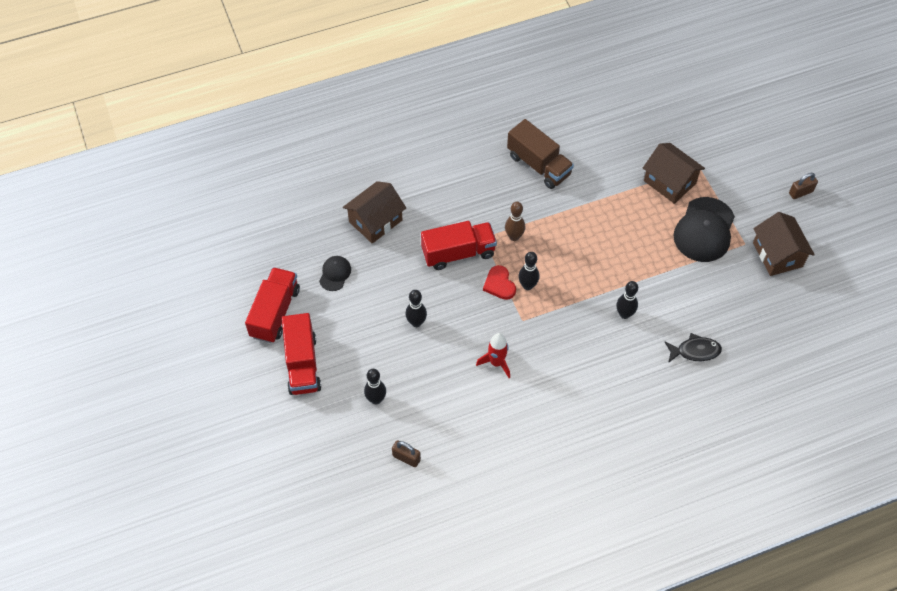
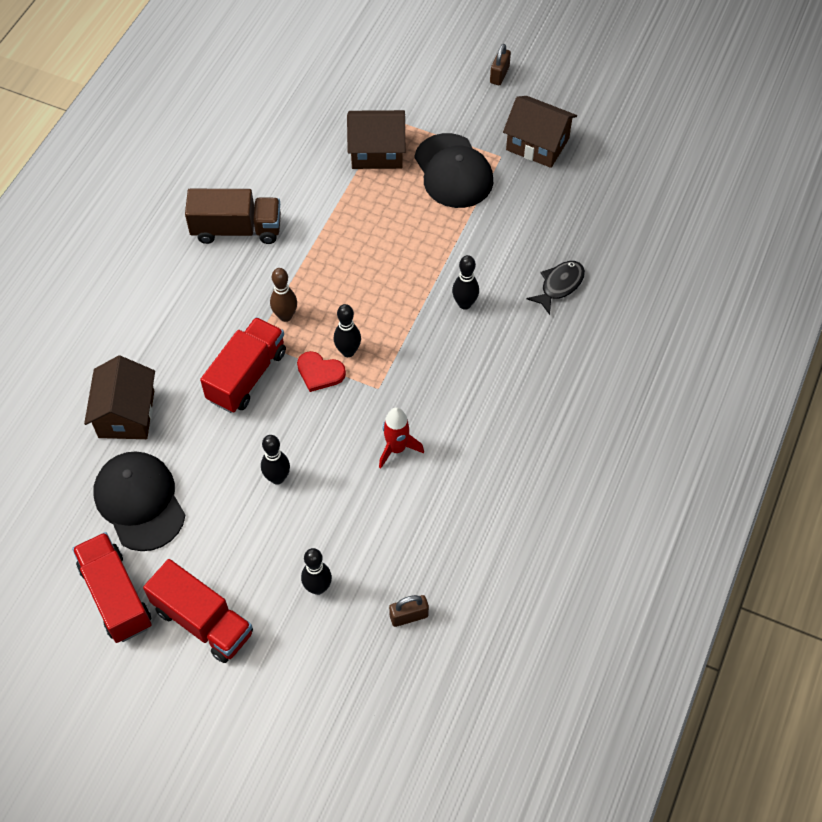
camera: 45 degrees left, 0 degrees up
black cap [319,256,351,291] -> black cap [94,451,185,551], size x1.98

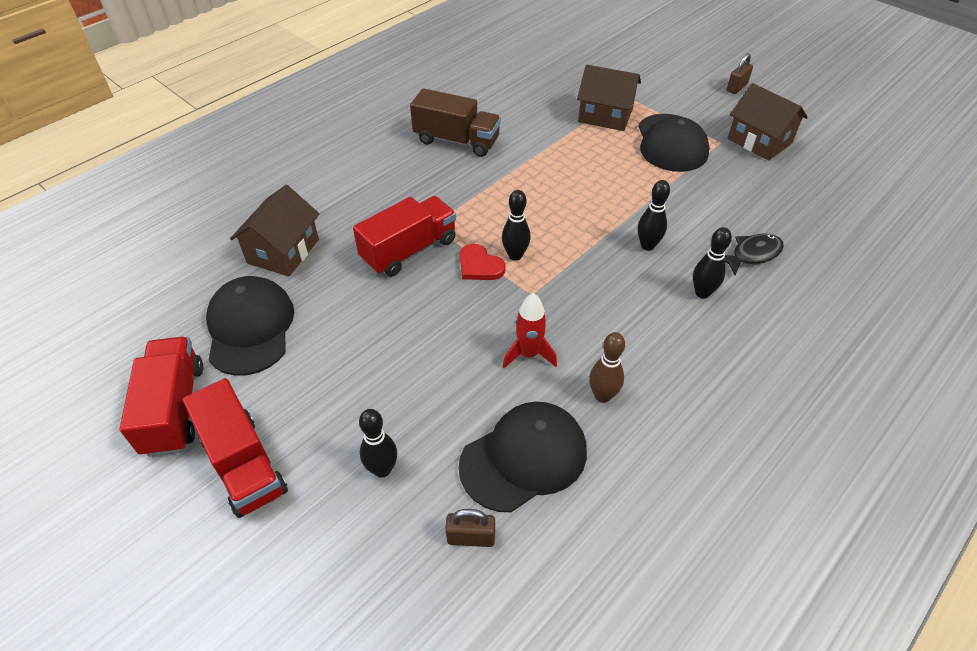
camera: 20 degrees right, 10 degrees down
black bowling pin [261,435,290,485] -> black bowling pin moved to [693,227,732,298]
brown bowling pin [270,268,297,322] -> brown bowling pin moved to [589,332,625,403]
none -> black cap [458,402,587,512]

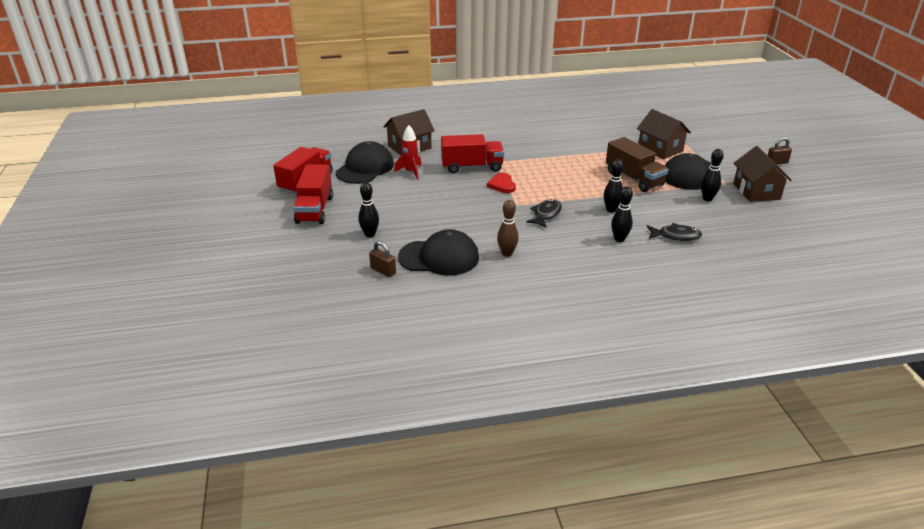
camera: 35 degrees right, 15 degrees down
brown truck [410,88,501,157] -> brown truck moved to [606,137,669,192]
black bowling pin [502,190,531,261] -> black bowling pin moved to [701,149,724,201]
red rocket [502,293,557,368] -> red rocket moved to [394,125,422,180]
none -> black fish [526,199,562,228]

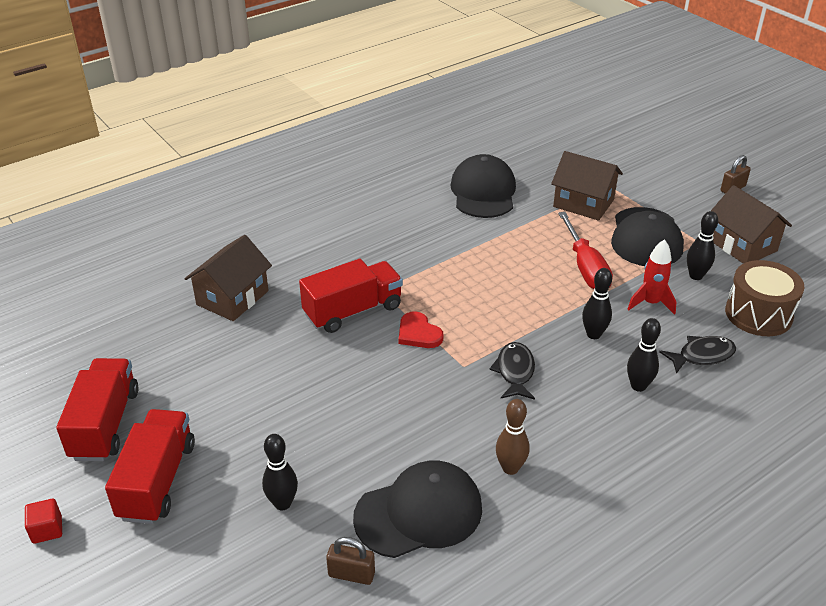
camera: 25 degrees left, 5 degrees up
red truck [293,164,333,224] -> red truck turned 150 degrees counterclockwise [105,409,195,524]
black cap [336,141,394,184] -> black cap moved to [450,154,516,218]
red rocket [394,125,422,180] -> red rocket moved to [628,239,676,315]
brown truck [606,137,669,192] -> red screwdriver [558,212,613,289]
none -> red cube [25,499,62,544]
none -> brown drum [725,260,804,336]

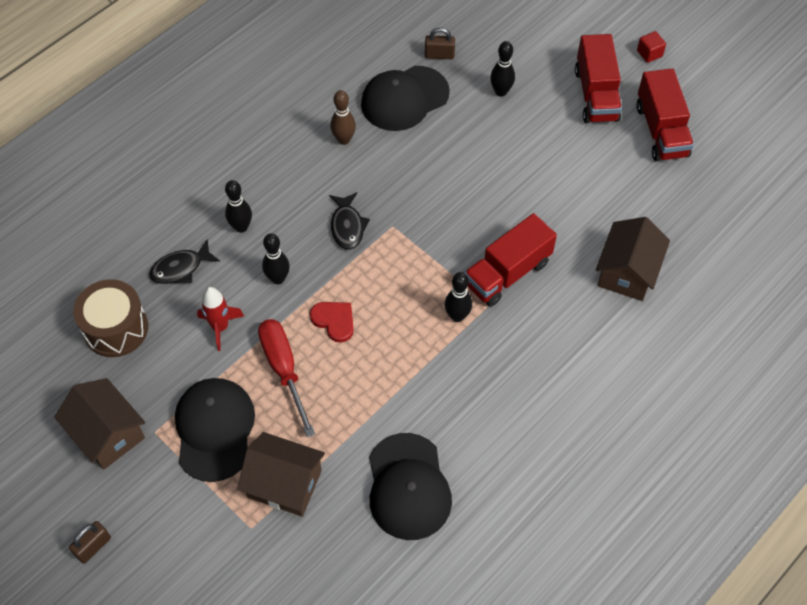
camera: 170 degrees right, 20 degrees up
red heart [399,311,443,348] -> red heart moved to [310,302,354,343]
black bowling pin [687,211,718,280] -> black bowling pin moved to [445,272,472,322]

